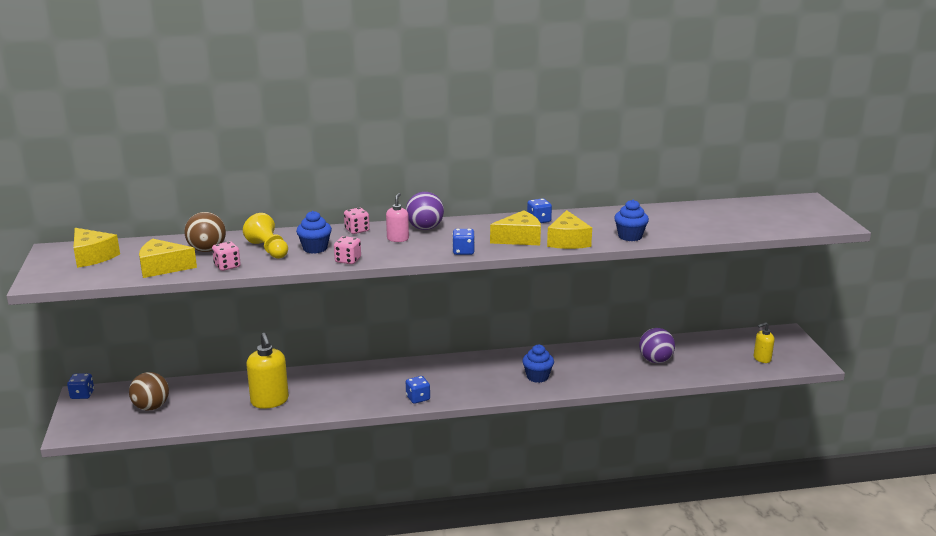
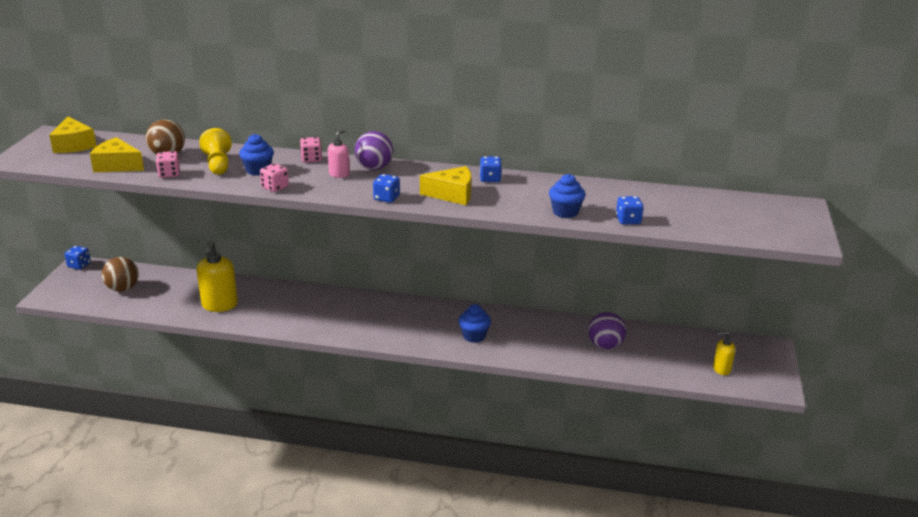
camera: 20 degrees right, 5 degrees up
blue dice [406,376,430,404] -> blue dice moved to [616,196,644,225]
yellow cheese [547,210,592,249] -> none

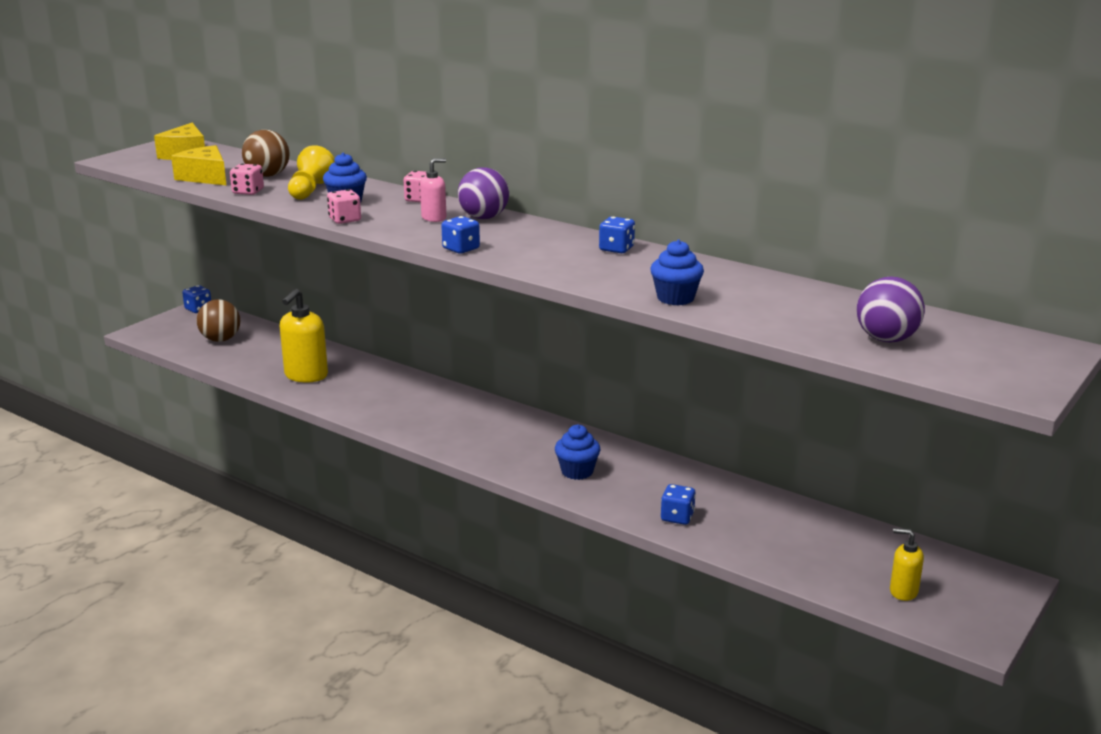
camera: 25 degrees right, 5 degrees down
yellow cheese [420,166,471,205] -> none
purple ball [588,312,626,350] -> purple ball moved to [857,276,925,343]
blue dice [616,196,644,225] -> blue dice moved to [661,484,696,525]

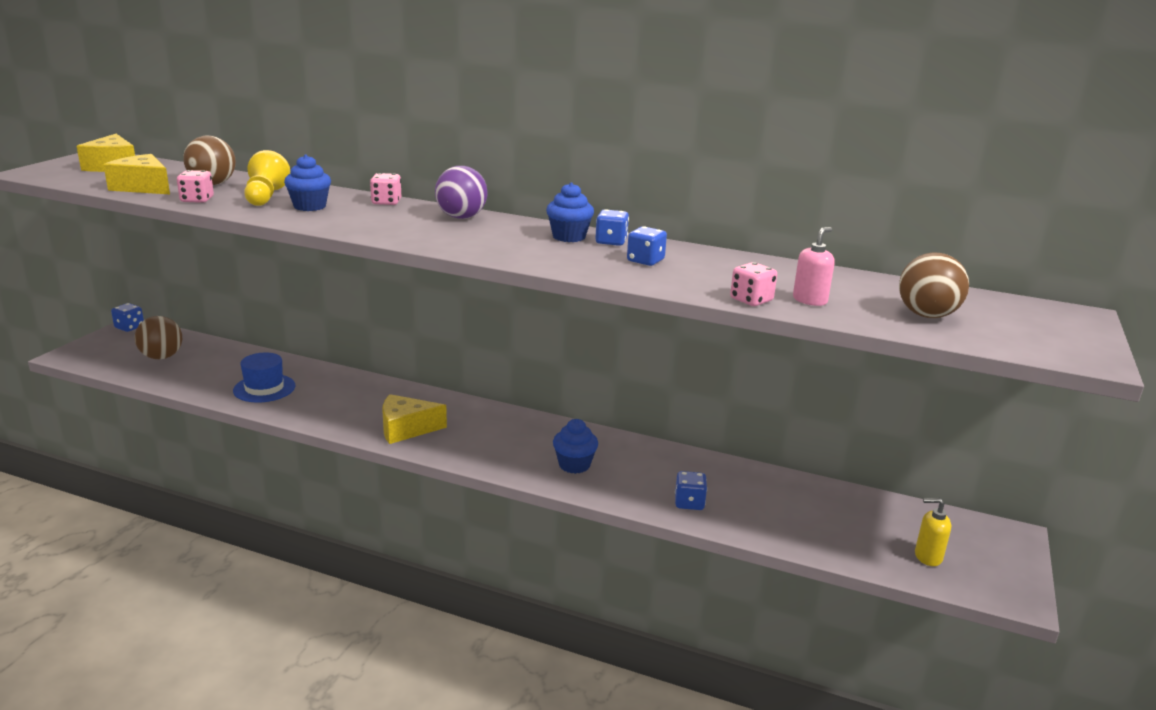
camera: 15 degrees left, 0 degrees up
yellow soap dispenser [280,289,328,383] -> blue hat [233,353,295,402]
pink dice [327,189,361,224] -> pink dice moved to [730,262,777,306]
pink soap dispenser [420,158,446,222] -> pink soap dispenser moved to [793,227,835,306]
blue dice [441,216,480,254] -> blue dice moved to [627,226,667,266]
blue cupcake [650,240,704,305] -> blue cupcake moved to [546,182,594,242]
purple ball [857,276,925,343] -> brown ball [899,253,969,318]
none -> yellow cheese [382,394,447,444]

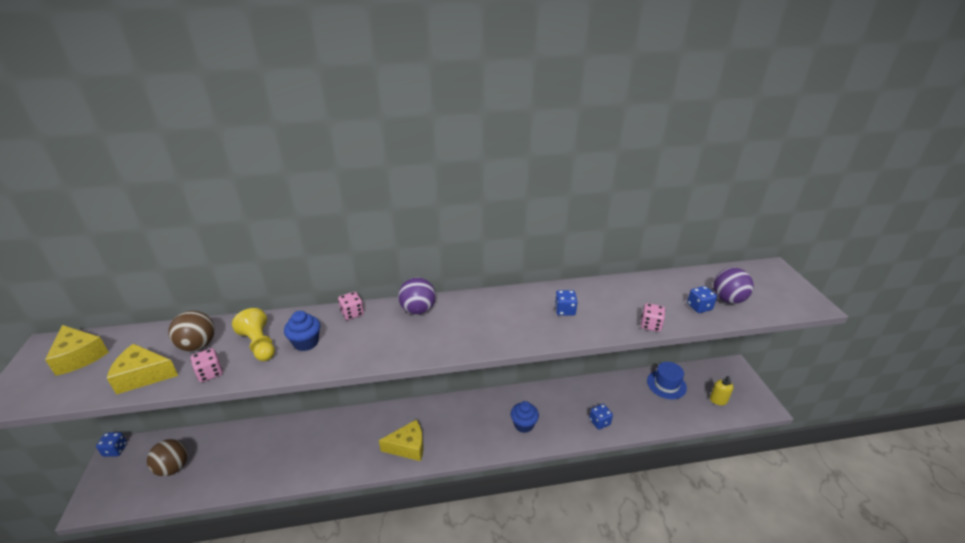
camera: 30 degrees left, 10 degrees up
blue hat [233,353,295,402] -> blue hat moved to [647,362,687,399]
yellow cheese [382,394,447,444] -> yellow cheese turned 150 degrees counterclockwise [379,420,424,461]
blue cupcake [546,182,594,242] -> none
blue dice [595,209,629,246] -> blue dice moved to [687,286,717,313]
pink soap dispenser [793,227,835,306] -> none
brown ball [899,253,969,318] -> purple ball [713,268,754,304]
yellow soap dispenser [915,498,951,566] -> yellow soap dispenser turned 60 degrees counterclockwise [710,376,734,405]

